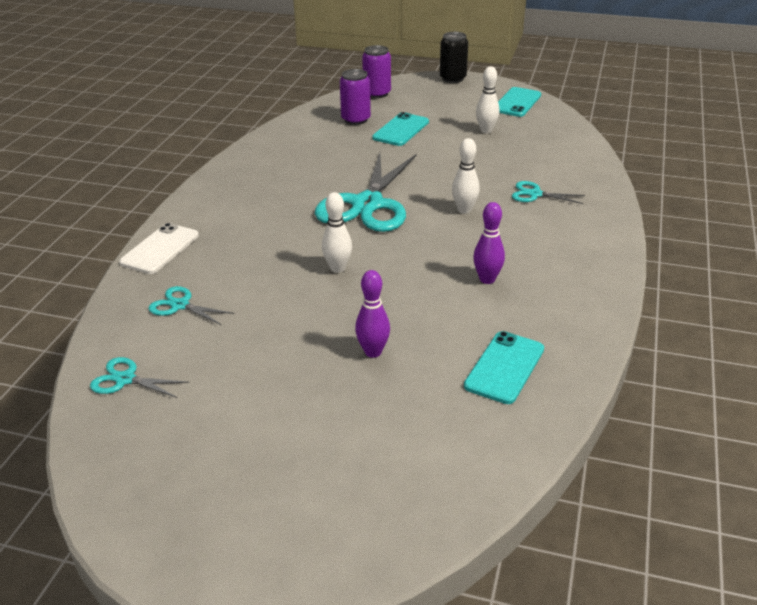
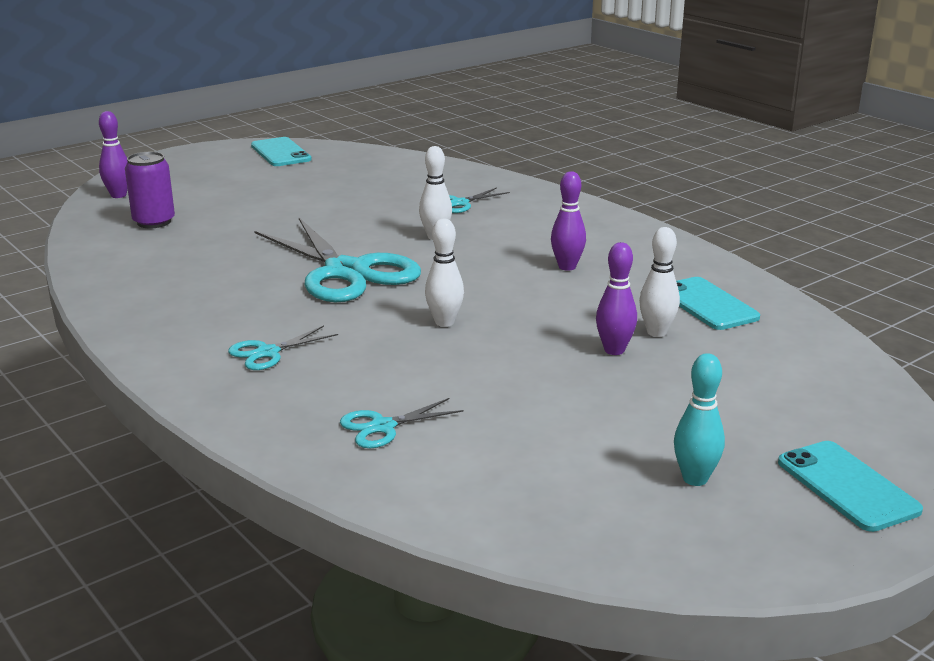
camera: 55 degrees left, 10 degrees down
turquoise scissors [90,357,189,398] -> turquoise scissors moved to [228,326,338,370]
white phone [119,223,199,274] -> none
purple can [362,45,391,98] -> purple bowling pin [99,111,128,198]
turquoise phone [372,112,429,146] -> turquoise phone moved to [778,441,923,532]
black can [440,32,468,83] -> none
white bowling pin [476,66,500,133] -> white bowling pin moved to [639,227,680,337]
none -> turquoise bowling pin [674,353,725,486]

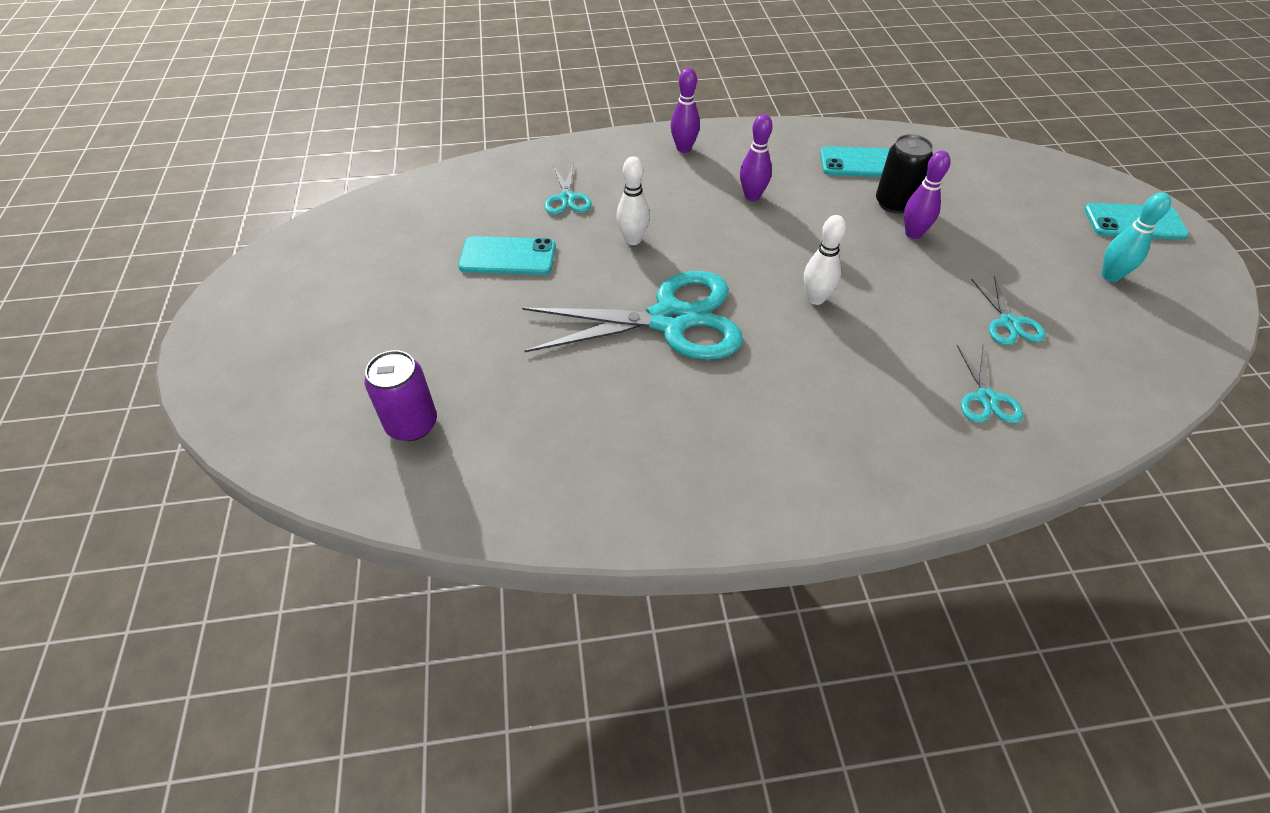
camera: 60 degrees left, 25 degrees up
purple bowling pin [99,111,128,198] -> purple bowling pin moved to [671,68,700,153]
turquoise scissors [228,326,338,370] -> turquoise scissors moved to [971,276,1045,345]
turquoise phone [251,137,312,166] -> turquoise phone moved to [458,236,556,275]
white bowling pin [639,227,680,337] -> black can [876,134,933,214]

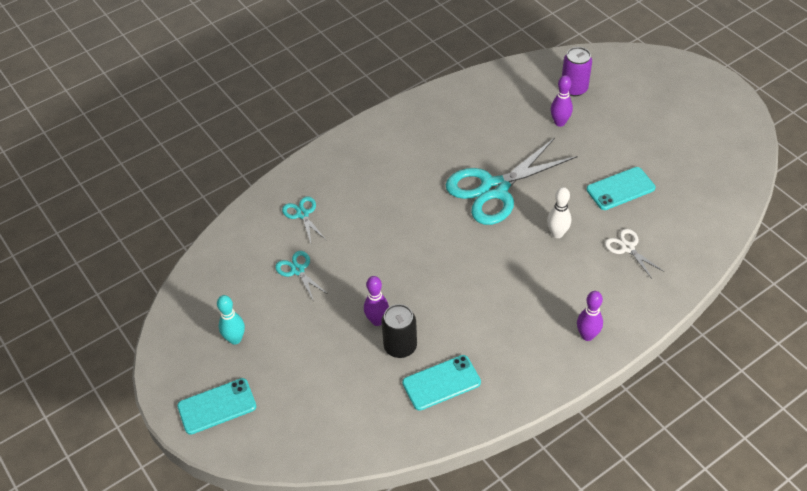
camera: 155 degrees right, 0 degrees up
turquoise scissors [544,163,592,214] -> white scissors [605,229,665,279]
purple bowling pin [740,114,773,201] -> purple bowling pin moved to [551,75,573,127]
white bowling pin [804,215,846,305] -> none

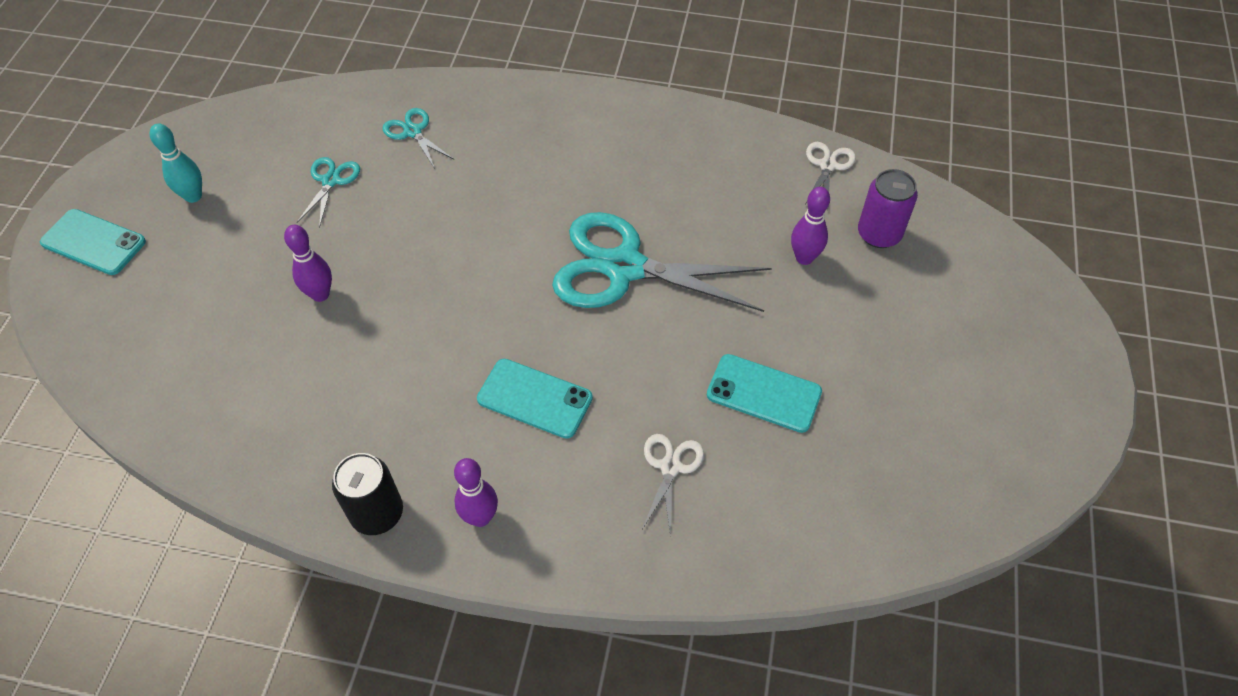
camera: 45 degrees right, 5 degrees up
turquoise scissors [282,197,326,243] -> turquoise scissors turned 60 degrees counterclockwise [383,108,454,169]
black can [381,304,417,358] -> black can moved to [332,453,403,535]
turquoise phone [402,355,481,411] -> turquoise phone moved to [477,359,593,439]
white bowling pin [547,187,571,238] -> none
none -> white scissors [805,142,856,209]

